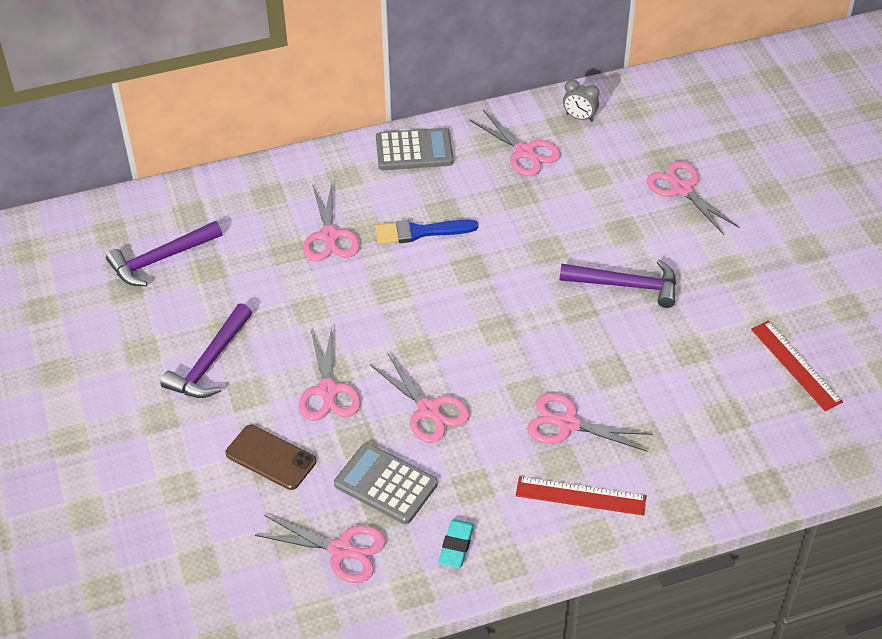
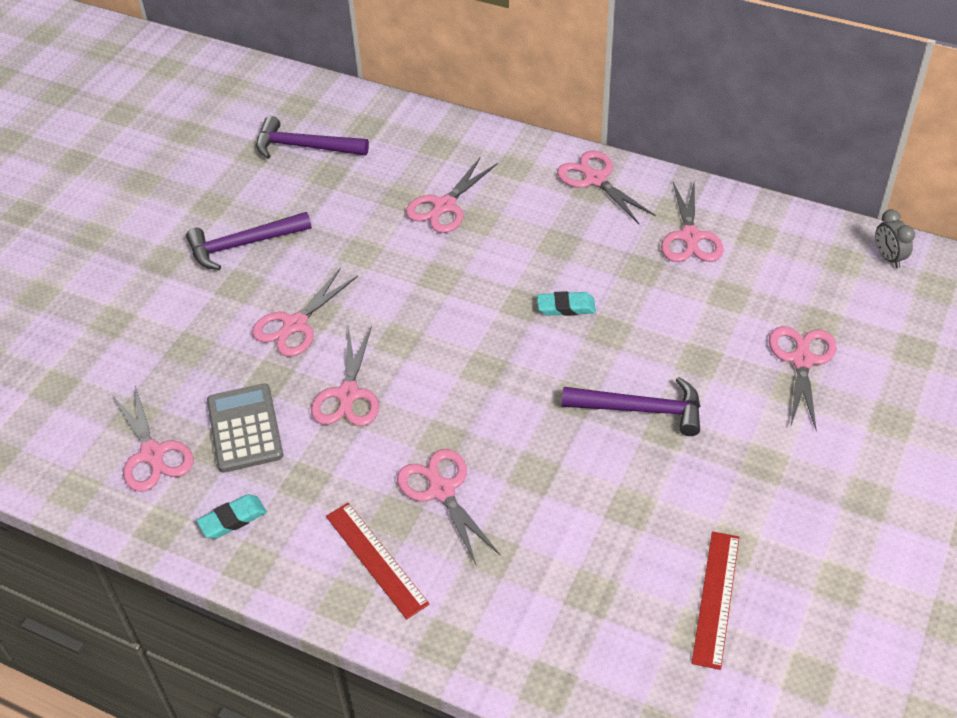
camera: 45 degrees right, 0 degrees up
brown phone [226,425,316,490] -> none
blue brush [375,219,478,244] -> none
grey calculator [376,128,453,170] -> pink scissors [557,151,656,224]
purple hammer [560,260,676,308] -> purple hammer turned 45 degrees counterclockwise [562,377,700,436]
grey clock [563,79,599,122] -> grey clock moved to [875,209,915,268]
none -> turquoise eraser [537,291,596,316]

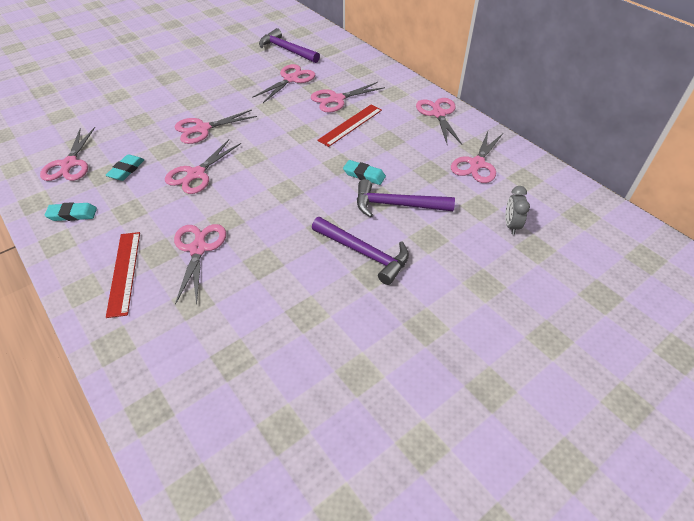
camera: 25 degrees right, 0 degrees up
purple hammer [186,212,312,270] -> purple hammer moved to [357,179,455,217]
grey calculator [207,383,283,473] -> turquoise eraser [105,154,144,181]
red ruler [692,531,739,670] -> red ruler moved to [317,105,382,147]
pink scissors [769,326,837,431] -> pink scissors moved to [252,64,315,103]
grey clock [875,209,915,268] -> grey clock moved to [505,186,530,235]

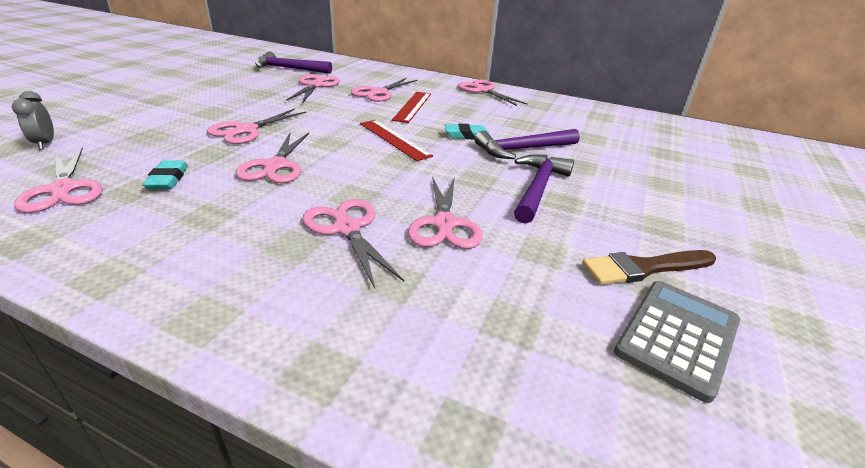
camera: 30 degrees left, 15 degrees down
turquoise eraser [45,202,97,221] -> none
red ruler [106,232,140,318] -> red ruler moved to [360,120,433,161]
purple hammer [312,217,409,285] -> purple hammer turned 75 degrees counterclockwise [514,154,574,224]
pink scissors [451,131,503,183] -> pink scissors moved to [408,177,483,249]
grey clock [505,186,530,235] -> grey clock moved to [12,91,54,150]
none -> brown brush [582,250,716,285]
none -> grey calculator [614,281,740,403]

